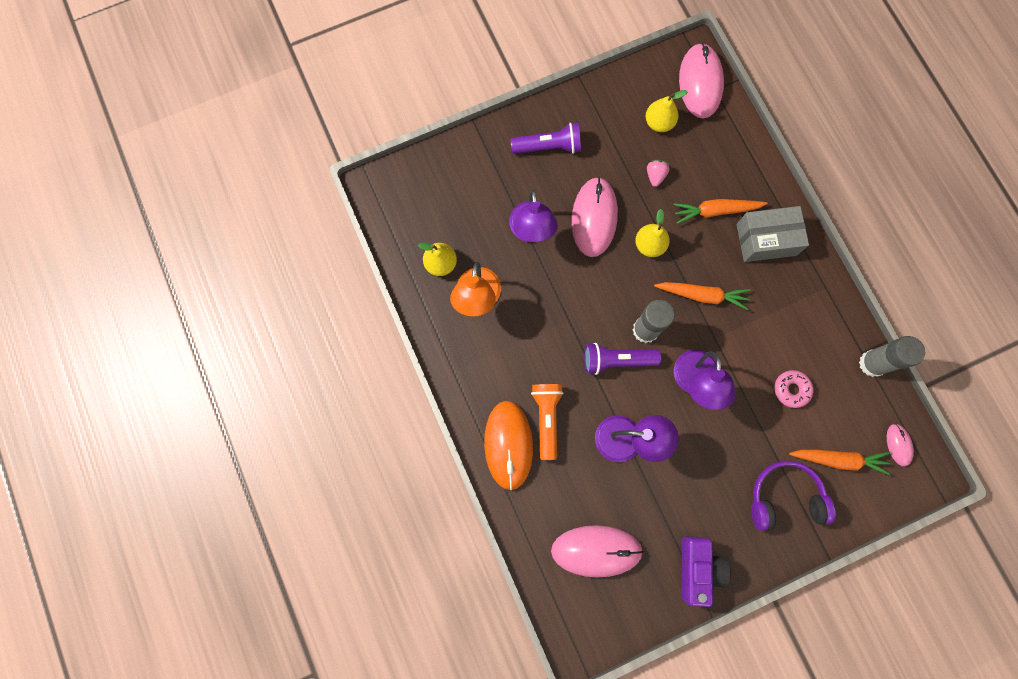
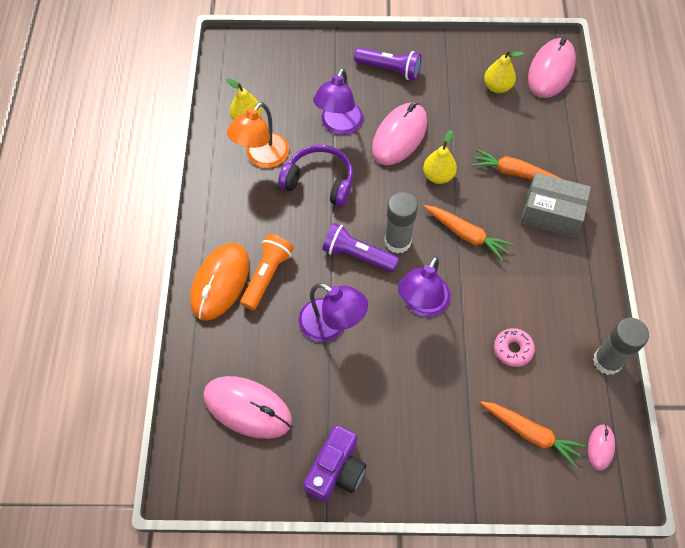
camera: 25 degrees right, 15 degrees down
pink strawberry [647,160,670,187] -> none
purple headphones [751,461,836,531] -> purple headphones moved to [278,145,353,207]

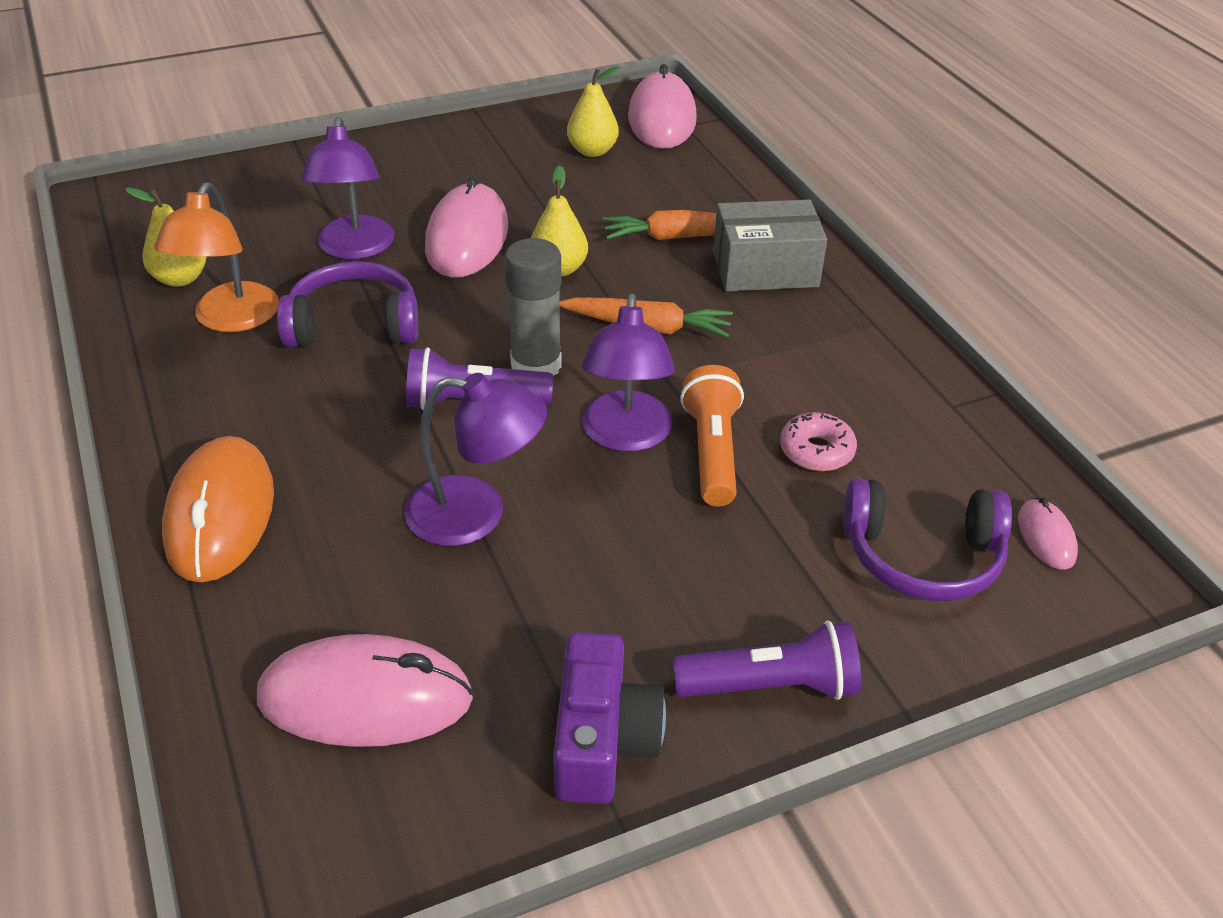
camera: 25 degrees left, 20 degrees down
orange flashlight [240,234,294,310] -> orange flashlight moved to [680,365,744,507]
purple flashlight [354,47,422,80] -> purple flashlight moved to [673,620,861,700]
orange carrot [480,401,586,468] -> purple headphones [843,478,1012,601]
grey glue stick [593,318,649,375] -> none

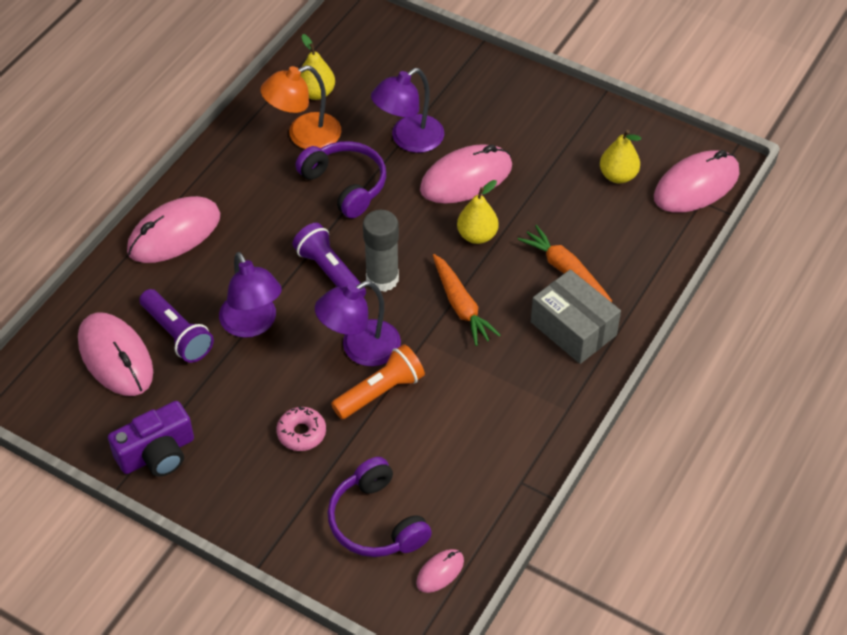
camera: 55 degrees right, 10 degrees up
orange mouse [162,436,274,582] -> pink mouse [127,196,220,263]
purple flashlight [673,620,861,700] -> purple flashlight moved to [139,289,214,363]
pink donut [780,412,857,471] -> pink donut moved to [276,407,326,451]

